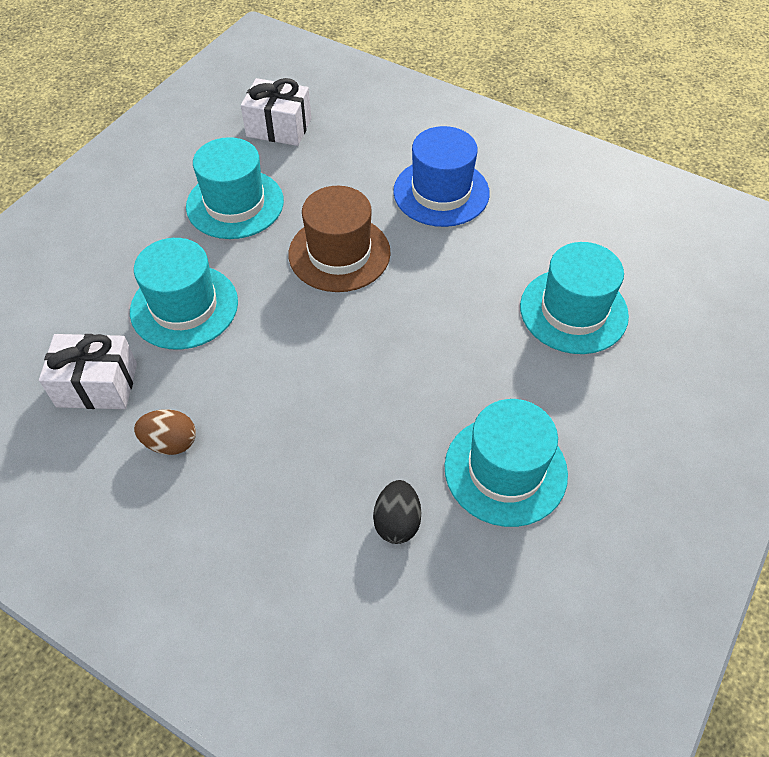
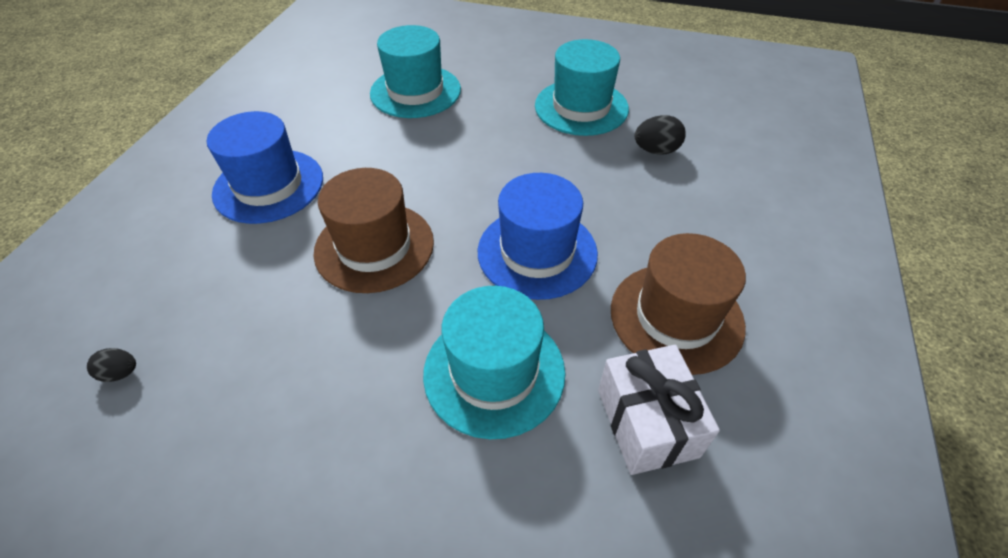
camera: 105 degrees left, 5 degrees down
brown egg [134,409,196,455] -> brown hat [611,233,746,375]
turquoise hat [186,137,284,239] -> none
white gift [241,78,311,146] -> black egg [87,348,136,382]
none -> blue hat [478,173,598,300]

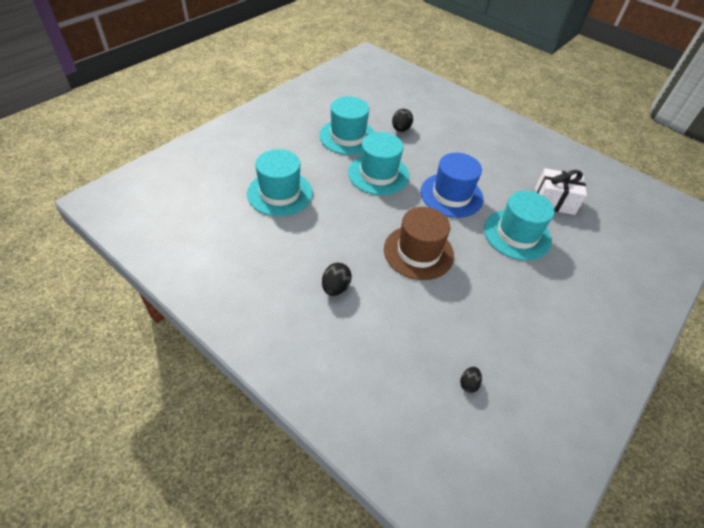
camera: 70 degrees left, 0 degrees up
blue hat [207,111,323,224] -> black egg [322,263,352,296]
brown hat [611,233,746,375] -> none
none -> turquoise hat [348,132,409,195]

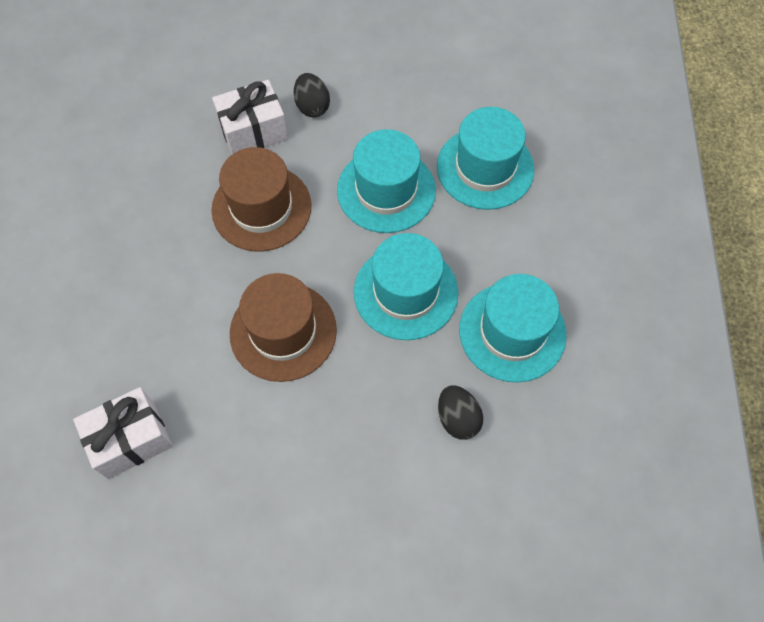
camera: 145 degrees right, 15 degrees up
blue hat [420,153,484,218] -> brown hat [230,273,337,382]
black egg [460,367,482,393] -> none
turquoise hat [484,191,555,260] -> turquoise hat moved to [337,129,436,233]
none -> white gift [212,80,288,154]

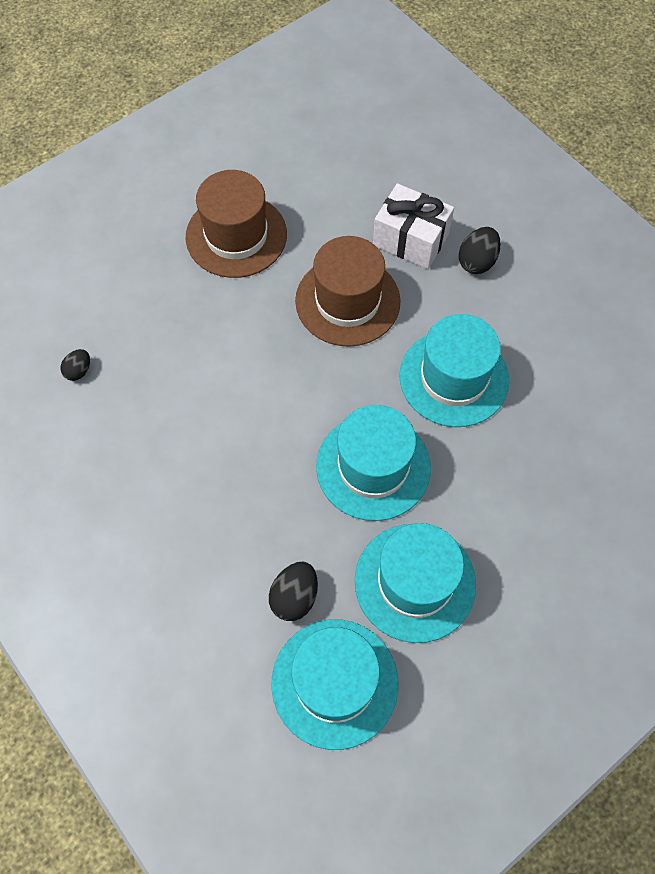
camera: 50 degrees right, 0 degrees up
white gift [73,387,173,479] -> black egg [60,349,90,381]
brown hat [230,273,337,382] -> brown hat moved to [186,170,287,278]
turquoise hat [437,107,534,210] -> turquoise hat moved to [271,619,399,750]

